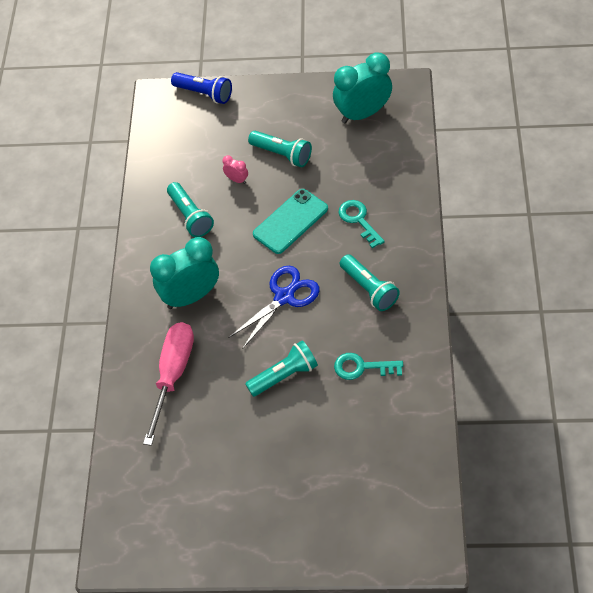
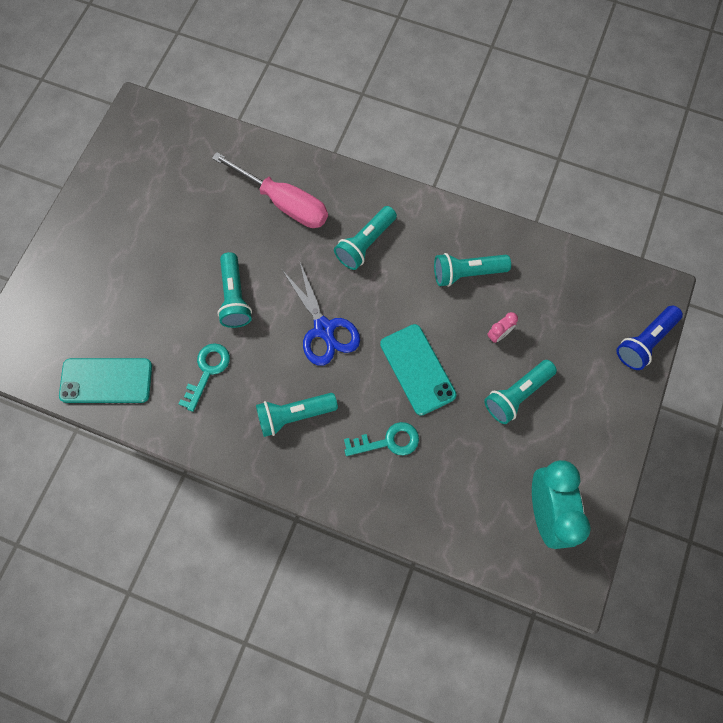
camera: 105 degrees right, 15 degrees up
turquoise clock [150,237,219,309] -> turquoise flashlight [334,206,397,270]
none -> turquoise phone [59,358,152,403]

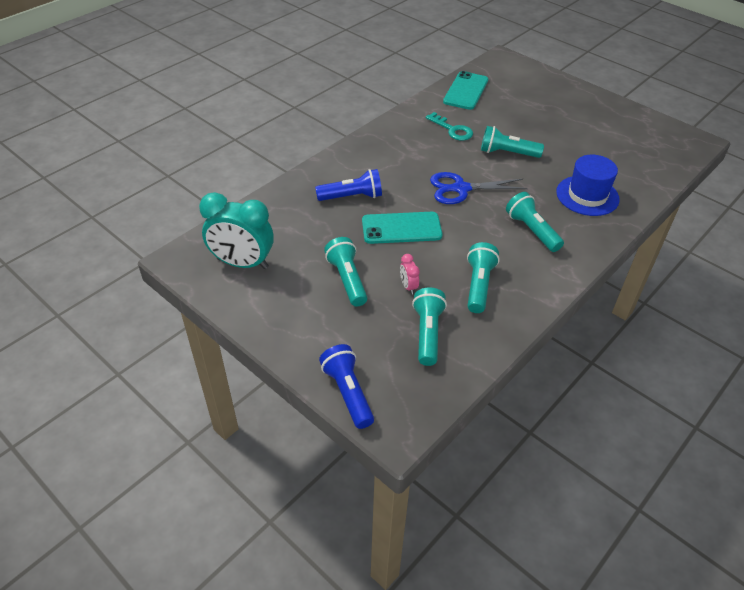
camera: 110 degrees right, 25 degrees down
pink screwdriver [212,152,328,228] -> blue hat [556,155,620,216]
turquoise flashlight [256,393,338,437] -> turquoise flashlight moved to [412,287,447,366]
turquoise key [344,422,419,456] -> blue flashlight [315,169,382,201]

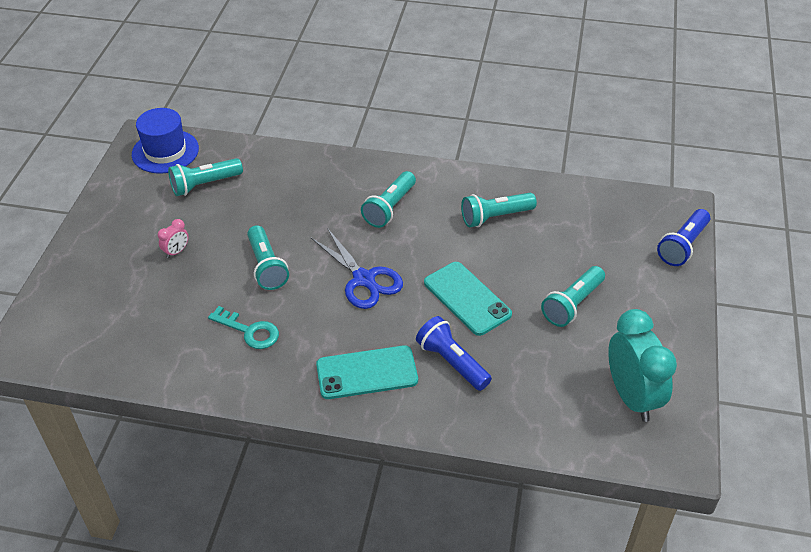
camera: 120 degrees left, 0 degrees up
pink clock [400,254,420,294] -> pink clock moved to [158,219,188,258]
turquoise flashlight [412,287,447,366] -> turquoise flashlight moved to [168,158,243,196]
turquoise key [426,112,473,141] -> turquoise key turned 105 degrees clockwise [208,306,279,349]
turquoise phone [443,71,489,110] -> turquoise phone moved to [316,345,418,399]
blue hat [556,155,620,216] -> blue hat moved to [132,108,199,174]

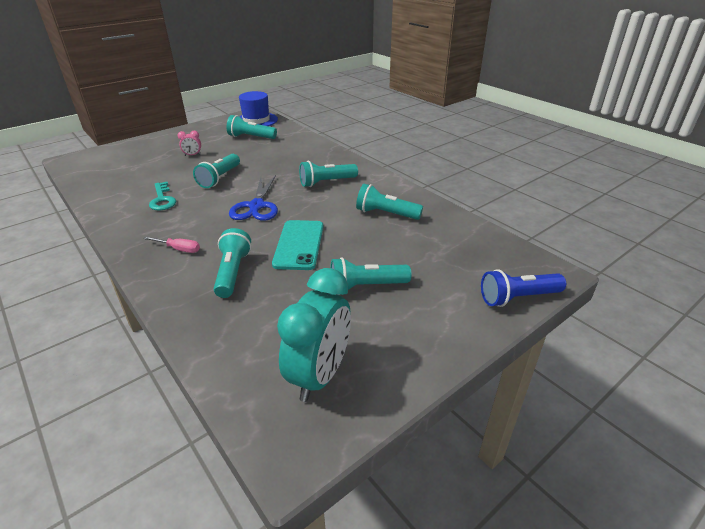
camera: 40 degrees right, 10 degrees down
turquoise phone [316,345,418,399] -> pink screwdriver [143,236,200,253]
blue flashlight [416,316,492,391] -> turquoise flashlight [214,228,251,298]

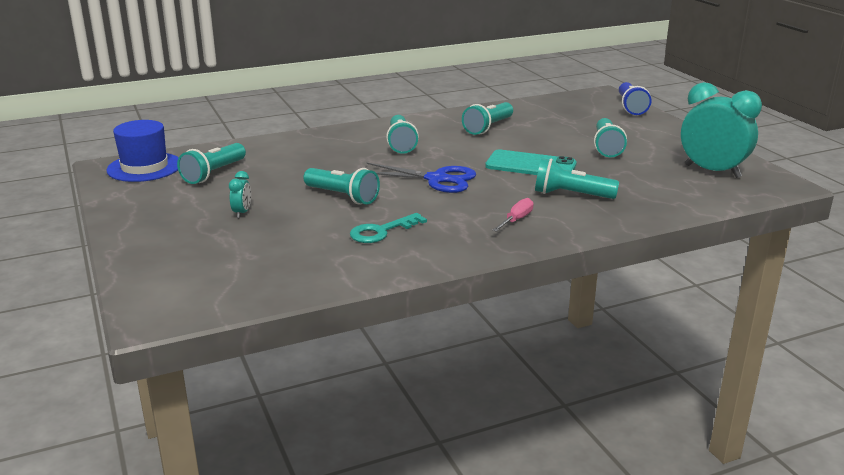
camera: 75 degrees left, 10 degrees down
turquoise key [149,182,176,210] -> turquoise key turned 150 degrees clockwise [350,213,427,243]
pink clock [178,131,201,156] -> turquoise clock [229,171,251,218]

